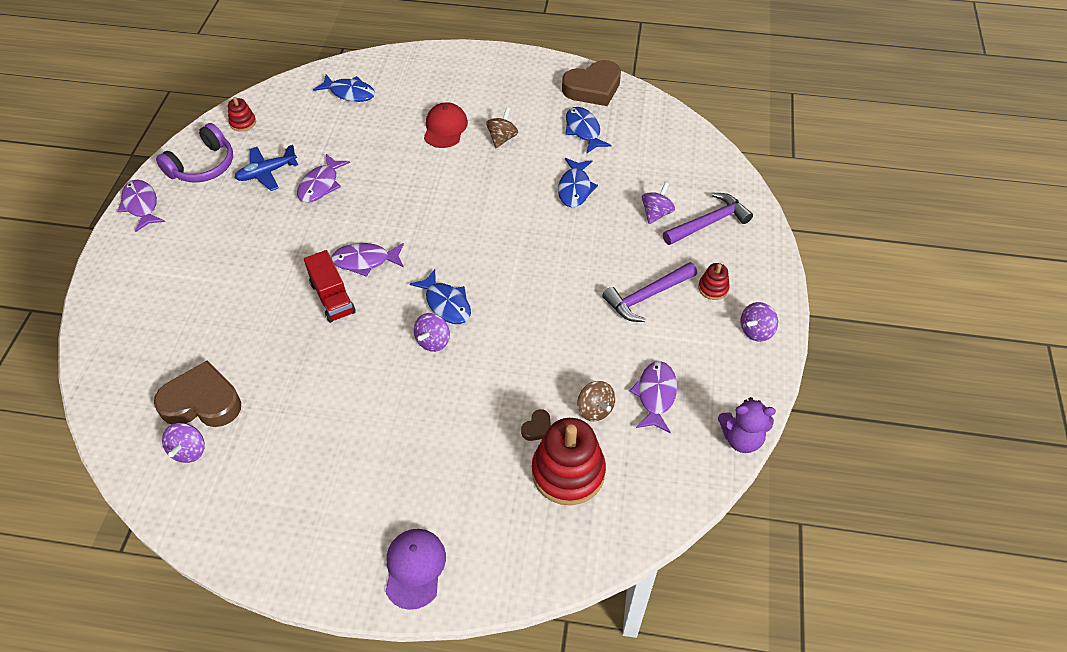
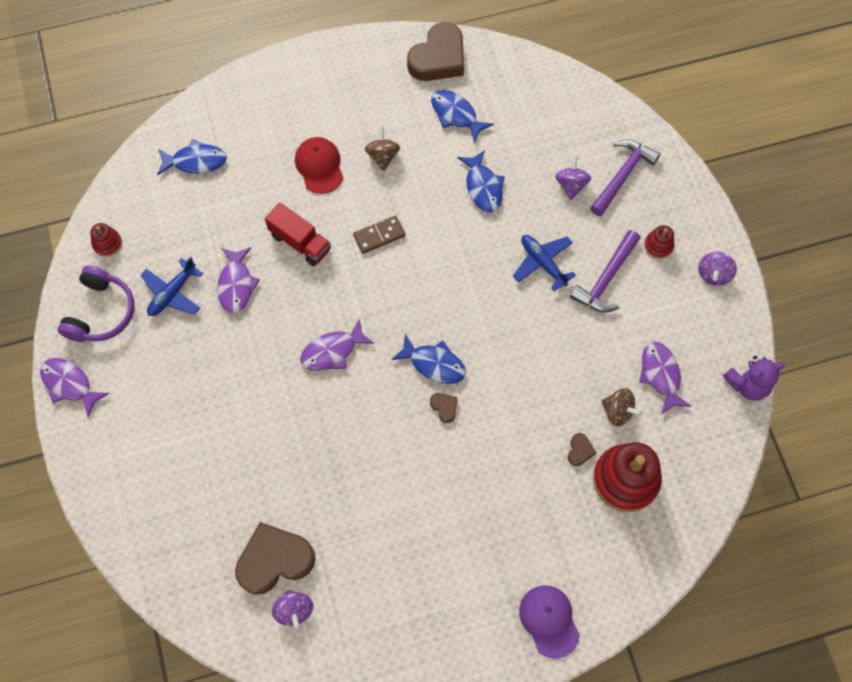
camera: 25 degrees left, 15 degrees up
red truck [304,250,356,323] -> red truck moved to [265,203,331,266]
purple spinning top [414,313,450,352] -> brown heart [430,393,457,423]
none -> brown domino [353,216,405,254]
none -> blue plane [513,235,576,291]

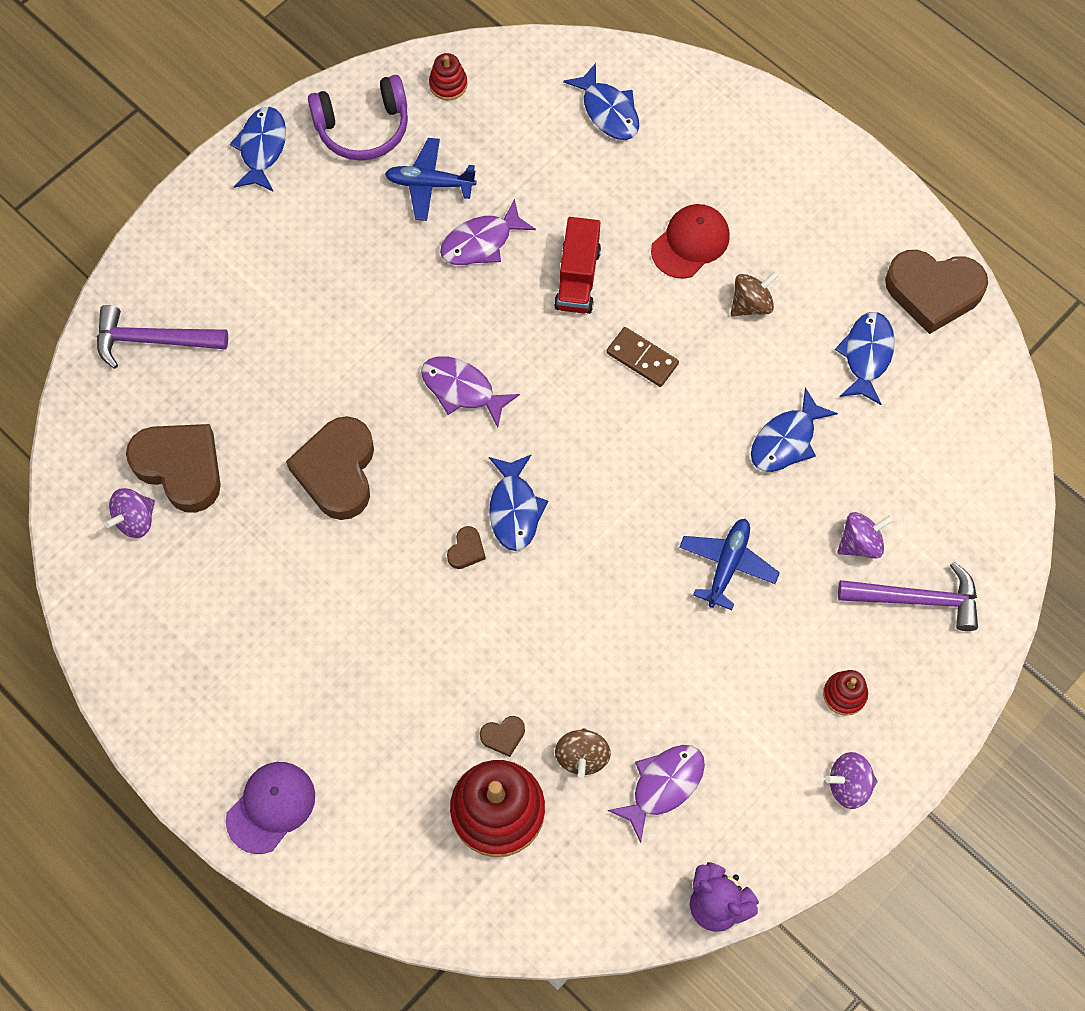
camera: 60 degrees right, 0 degrees up
purple fish [40,358,110,417] -> blue fish [230,107,286,192]
purple hammer [570,230,640,313] -> purple hammer moved to [97,305,228,369]
none -> brown heart [286,416,374,520]

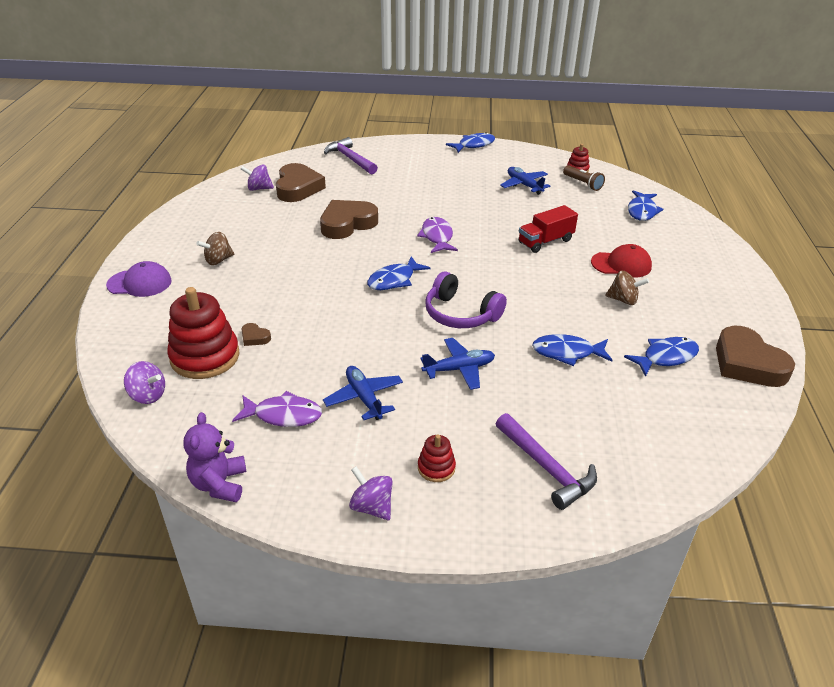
camera: 50 degrees right, 30 degrees down
purple headphones [308,75,408,161] -> purple headphones moved to [425,271,507,328]
purple fish [440,199,536,265] -> none
brown heart [447,526,486,569] -> none
brown spinning top [555,728,611,778] -> brown spinning top moved to [196,232,234,265]
brown domino [606,327,679,387] -> none
purple spinning top [837,512,894,559] -> purple spinning top moved to [124,361,165,404]
none -> blue plane [323,366,403,420]
none -> brown flashlight [563,165,605,191]

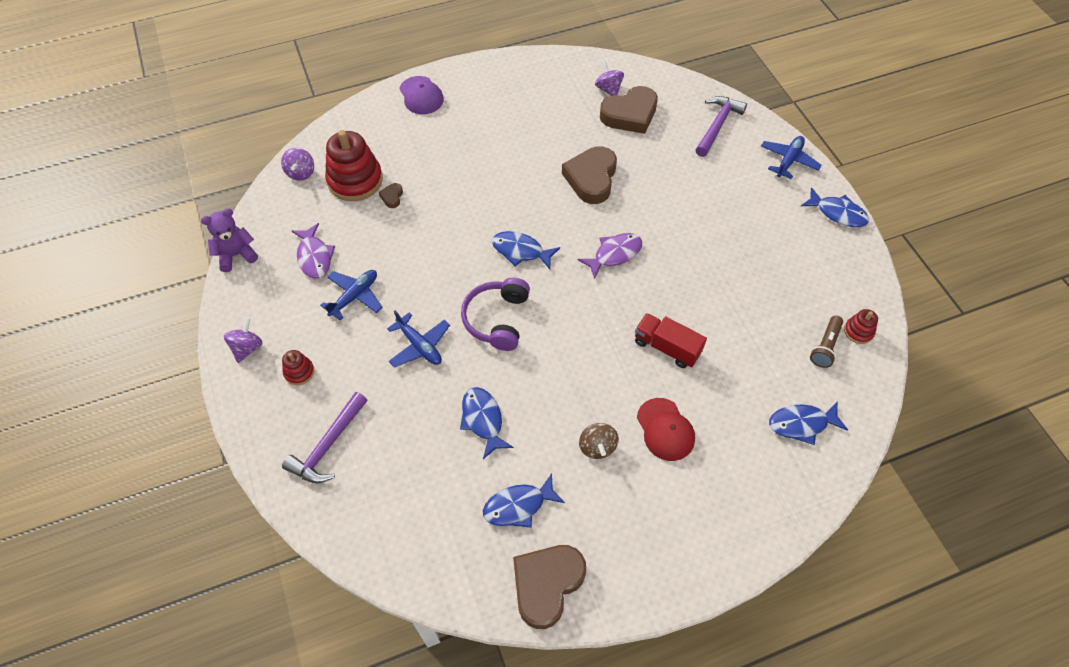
camera: 65 degrees right, 20 degrees up
brown spinning top [196,232,234,265] -> none
brown heart [320,200,378,239] -> brown heart turned 105 degrees counterclockwise [562,146,617,204]
blue plane [500,167,551,195] -> blue plane moved to [761,136,822,179]
blue fish [624,337,699,377] -> blue fish turned 120 degrees clockwise [483,473,565,528]

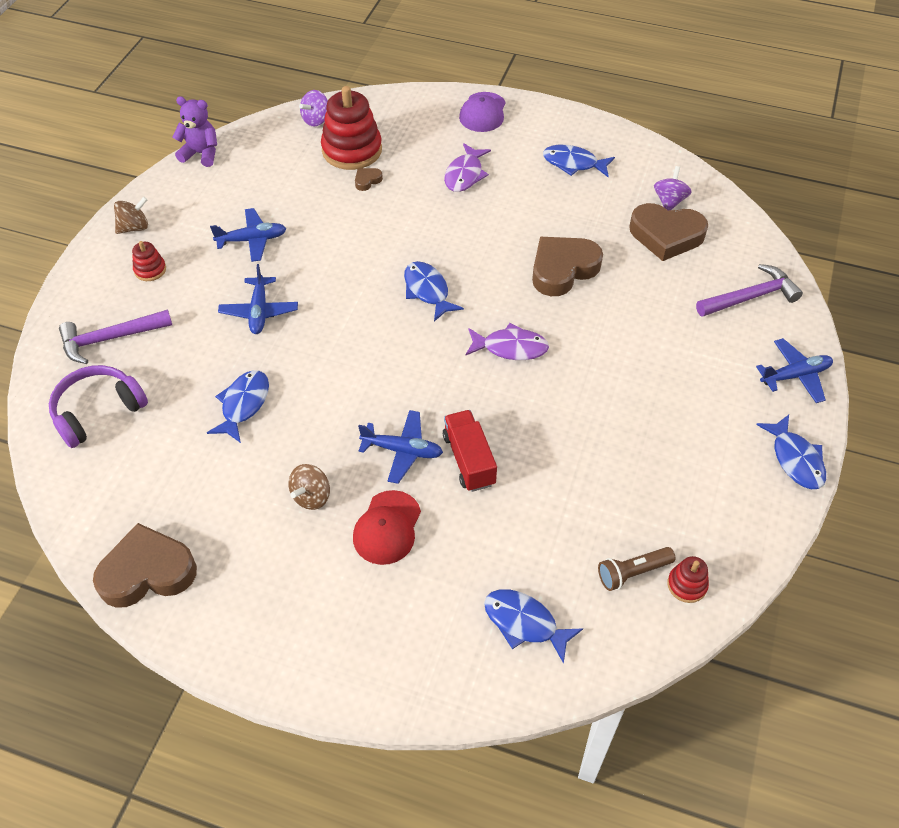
camera: 40 degrees right, 5 degrees down
purple spinning top [224,317,263,363] -> brown spinning top [114,197,148,234]
purple fish [292,223,335,278] -> purple fish moved to [444,143,491,192]
purple headphones [461,278,530,351] -> purple headphones moved to [49,365,148,448]
blue fish [483,473,565,528] -> blue fish moved to [543,145,615,177]
none -> blue plane [358,410,443,484]

